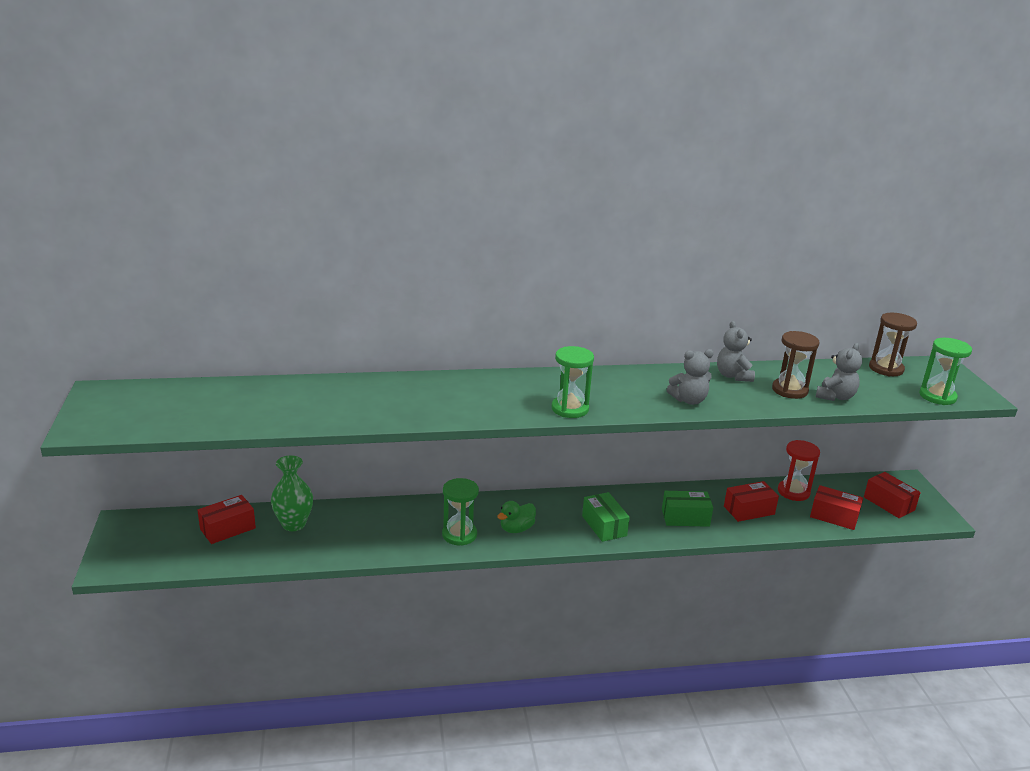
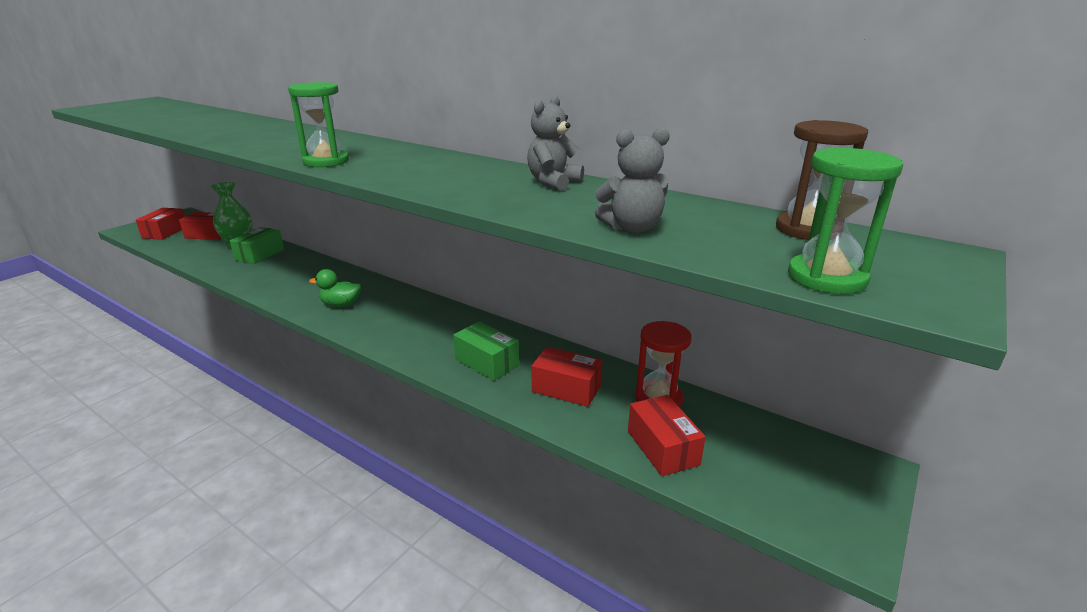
camera: 45 degrees right, 0 degrees up
green hourglass [442,478,479,546] -> none
green box [582,492,630,542] -> green box moved to [230,227,284,264]
grey teddy bear [667,349,714,405] -> none
brown hourglass [772,331,819,399] -> none
red box [864,472,921,518] -> red box moved to [136,208,185,240]

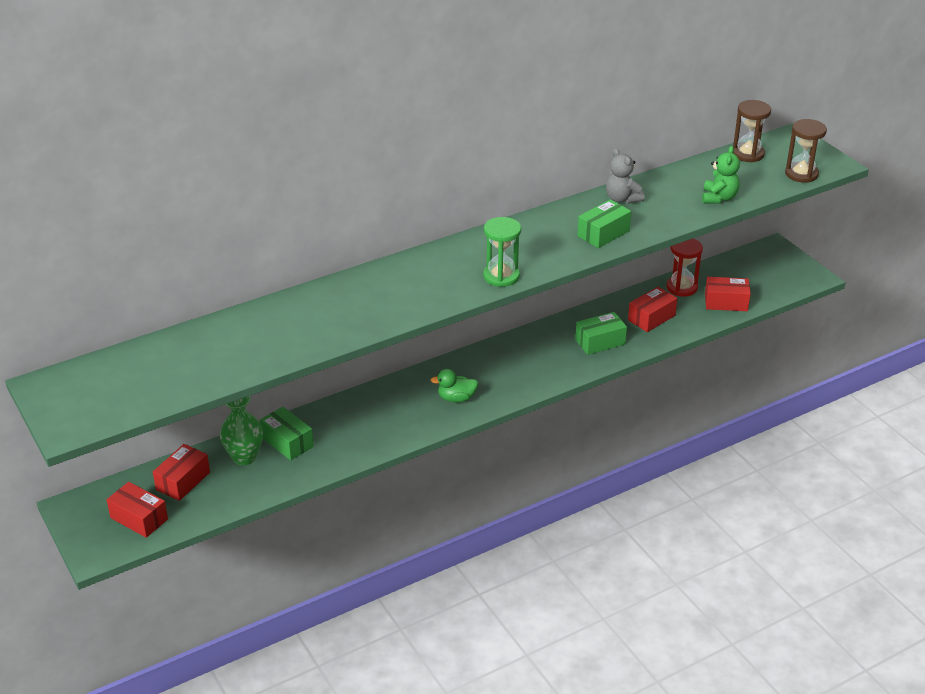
camera: 65 degrees left, 10 degrees up
green duck [309,269,361,307] -> green duck turned 60 degrees clockwise [430,369,478,402]
grey teddy bear [595,128,670,233] -> green teddy bear [702,146,740,204]
green hourglass [788,147,903,294] -> brown hourglass [785,119,827,183]
none -> green box [577,199,631,248]

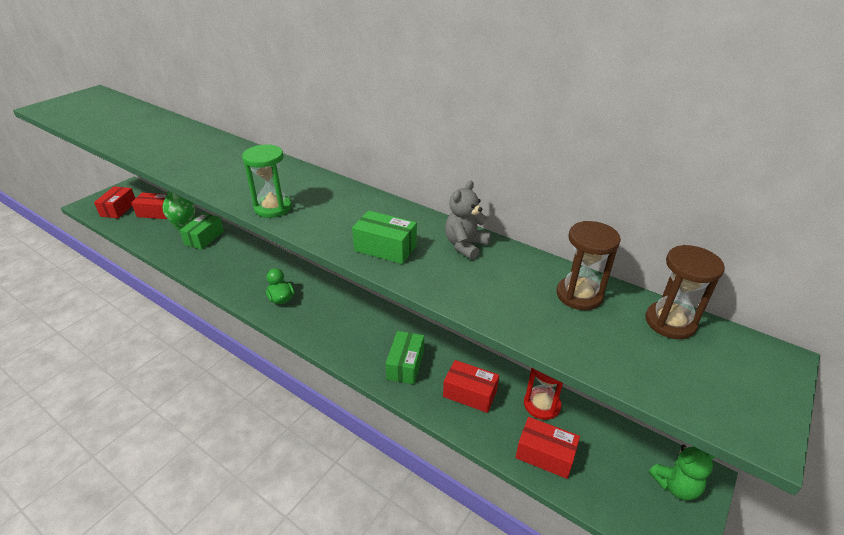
camera: 65 degrees right, 0 degrees up
green box [575,312,627,355] -> green box turned 60 degrees clockwise [386,331,424,384]
green teddy bear [702,146,740,204] -> green teddy bear moved to [649,445,716,500]
red box [705,277,751,311] -> red box turned 45 degrees counterclockwise [515,417,580,479]
brown hourglass [785,119,827,183] -> brown hourglass moved to [557,221,621,310]

